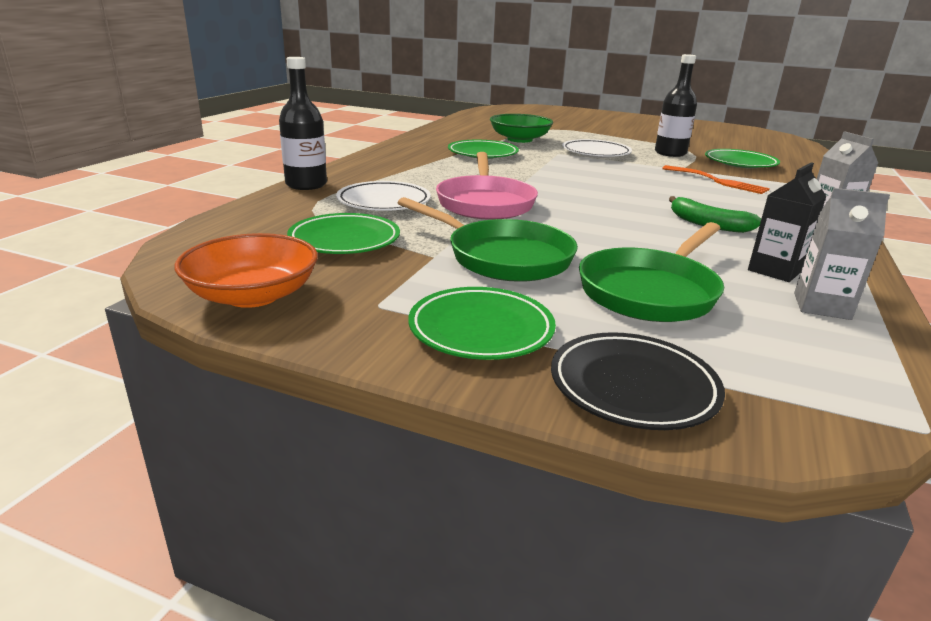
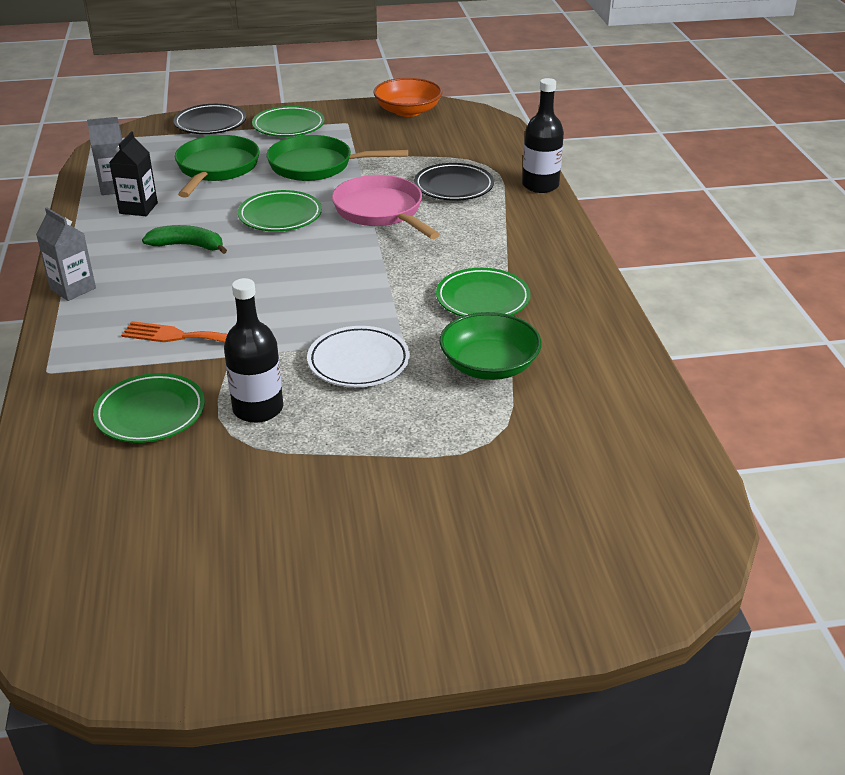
camera: 150 degrees right, 10 degrees up
green plate [287,213,400,254] -> green plate moved to [238,190,322,231]
white plate [336,181,431,211] -> black plate [414,163,494,201]

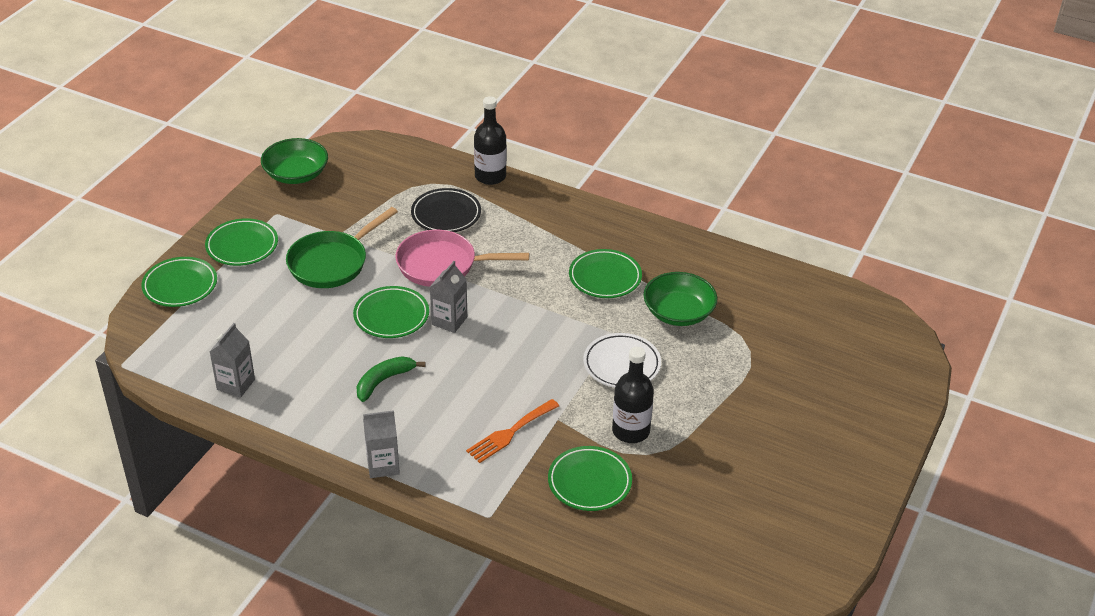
camera: 55 degrees left, 5 degrees up
black carton [109,132,158,216] -> none
black plate [173,104,246,134] -> green plate [141,257,217,307]
green pan [175,135,260,198] -> none
orange bowl [373,78,443,117] -> green bowl [261,138,328,184]
none -> grey carton [430,261,467,333]

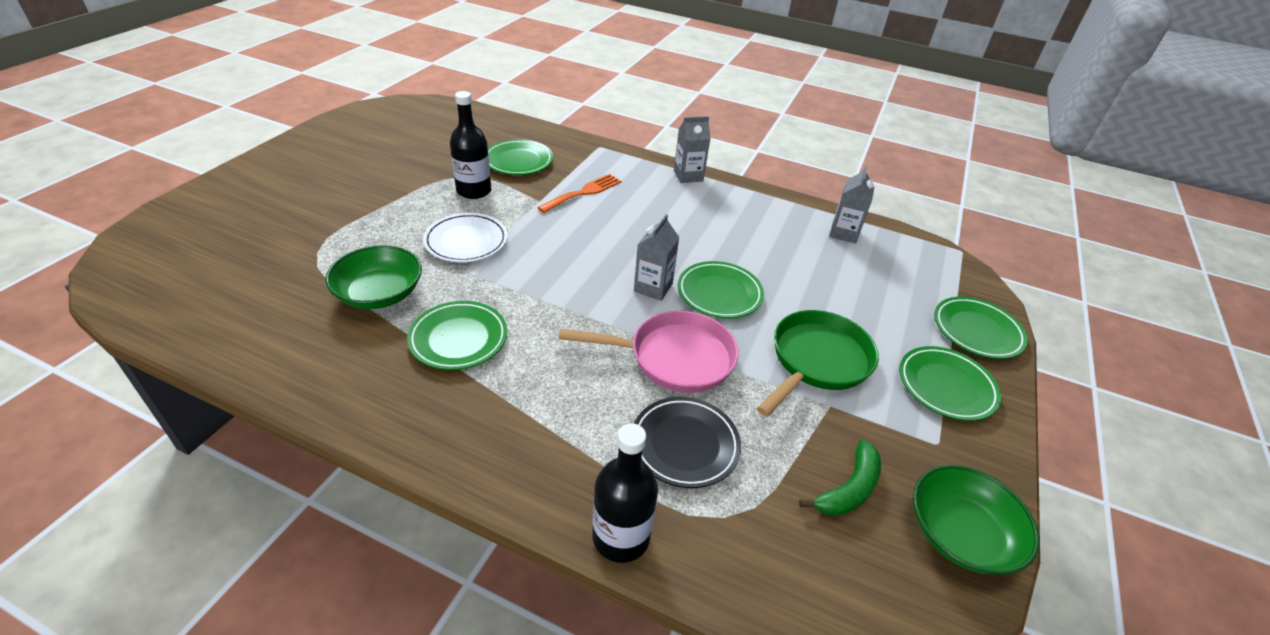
camera: 175 degrees right, 0 degrees up
green banana [356,356,426,402] -> green banana moved to [799,439,881,516]

